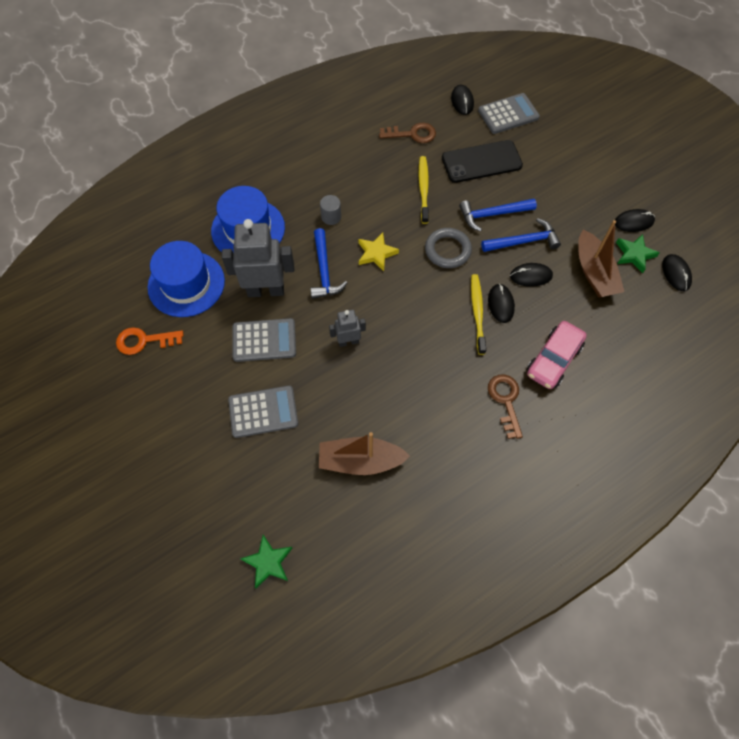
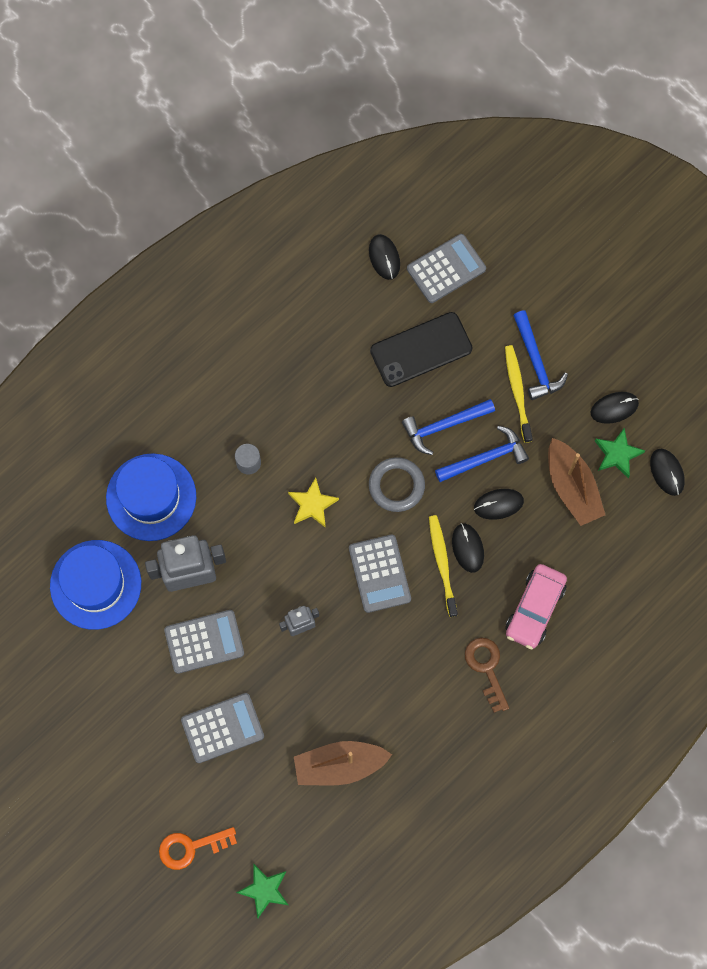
camera: 10 degrees left, 10 degrees up
orange key [116,327,183,355] -> orange key moved to [159,827,237,870]
blue hammer [310,228,348,299] -> blue hammer moved to [513,310,568,400]
brown key [379,123,436,143] -> none
yellow toothbrush [419,156,429,224] -> yellow toothbrush moved to [505,345,533,443]
none -> grey calculator [349,535,411,613]

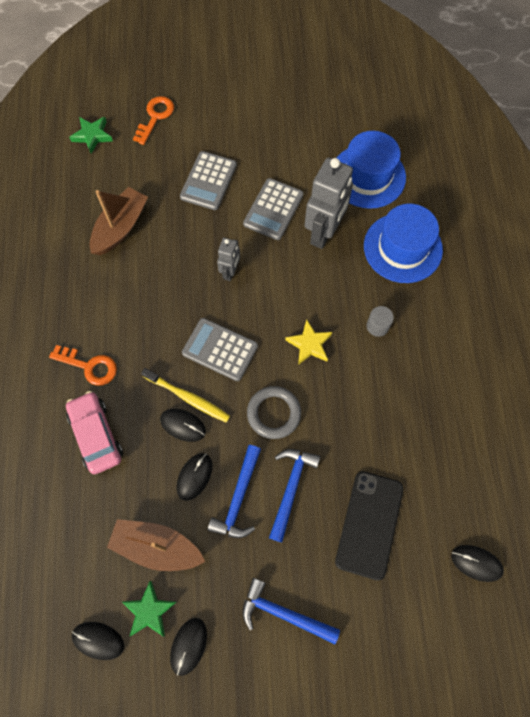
camera: 130 degrees right, 5 degrees down
grey calculator [407,234,486,303] -> none
brown key [465,638,509,713] -> orange key [49,345,117,386]
yellow toothbrush [505,345,533,443] -> none

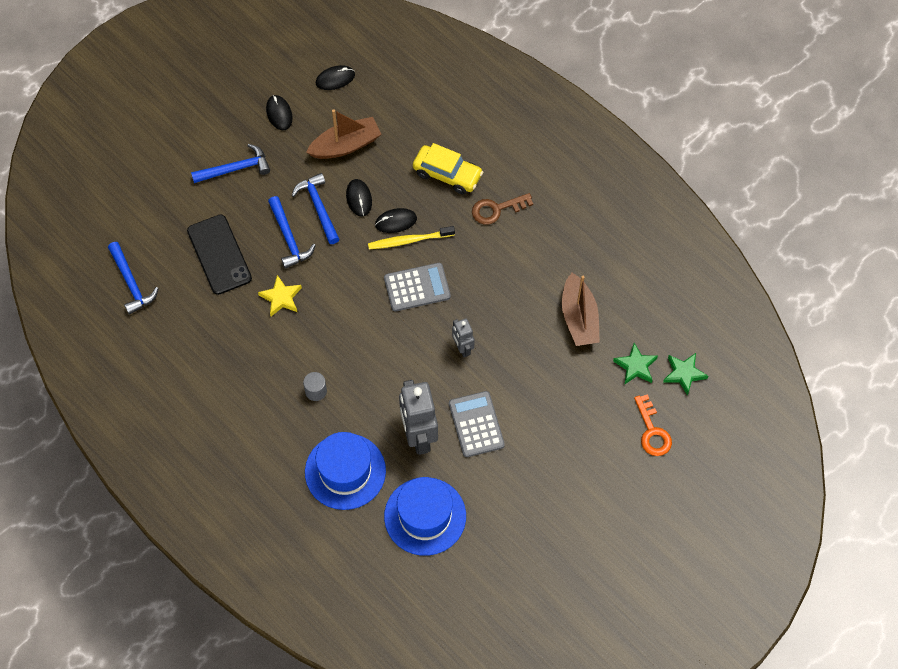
camera: 140 degrees right, 5 degrees down
orange key [49,345,117,386] -> brown key [472,193,533,225]
pink car [66,391,123,474] -> yellow car [413,143,483,194]
green star [122,581,176,637] -> green star moved to [613,343,658,385]
grey calculator [180,151,237,210] -> none
grey ring [247,386,301,439] -> none
yellow star [285,319,332,365] -> yellow star moved to [258,275,302,316]
black mouse [451,545,504,582] -> blue hammer [108,242,159,315]

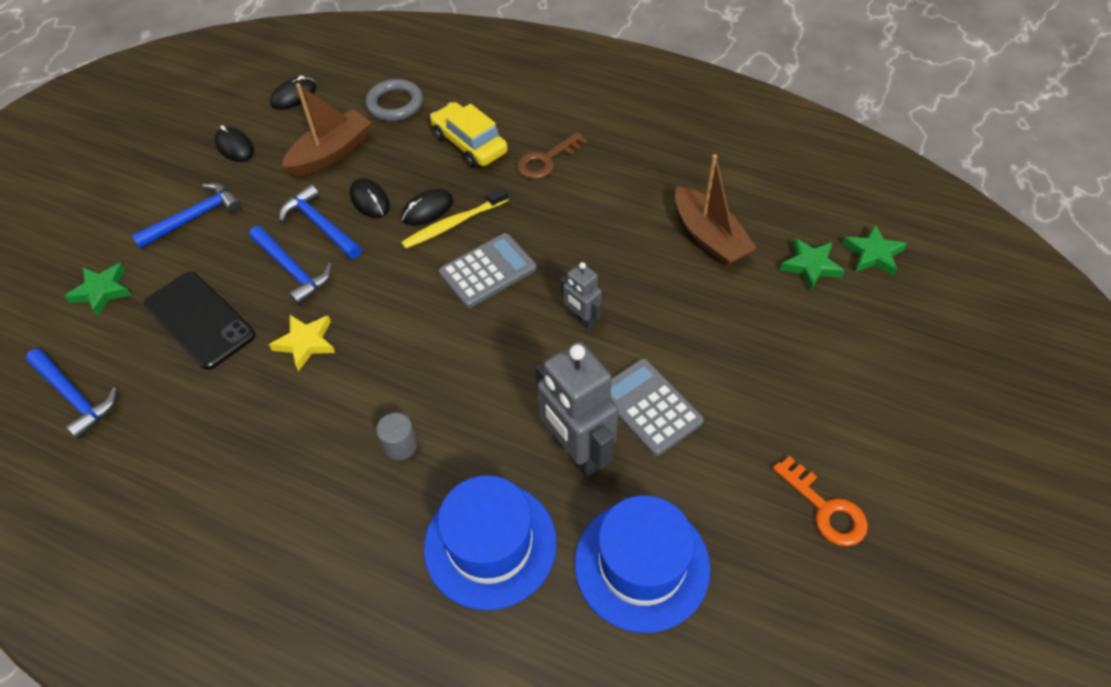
camera: 20 degrees left, 10 degrees down
yellow car [413,143,483,194] -> yellow car turned 135 degrees counterclockwise [430,102,508,168]
orange key [634,394,672,456] -> orange key moved to [773,456,868,546]
none -> green star [65,263,132,317]
none -> grey ring [365,79,423,121]

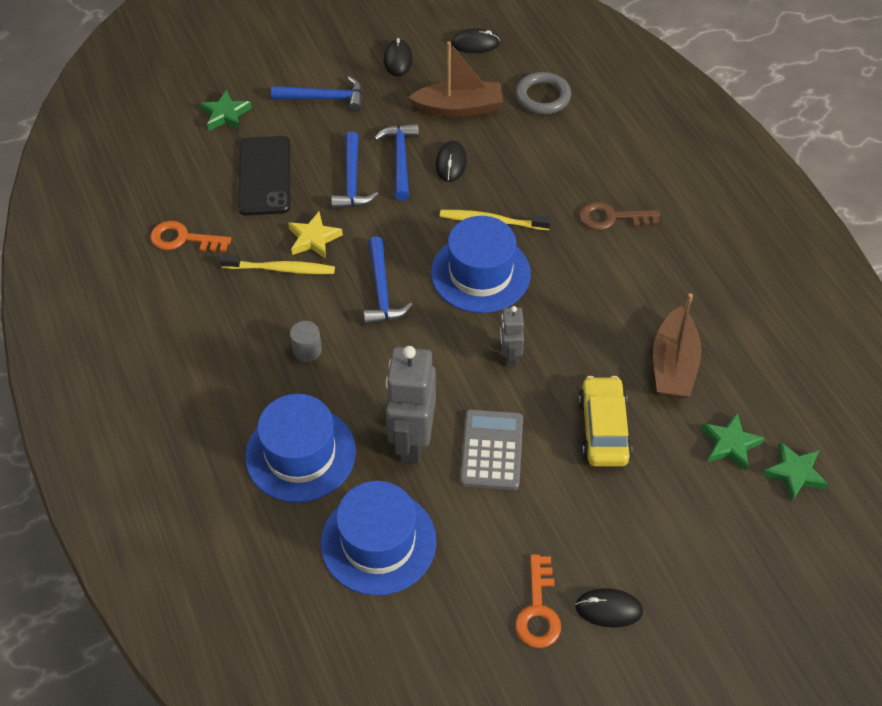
camera: 40 degrees right, 0 degrees up
blue hammer [25,349,117,440] -> blue hammer moved to [363,236,413,325]
black mouse [401,189,453,225] -> black mouse moved to [575,588,643,627]
yellow car [430,102,508,168] -> yellow car moved to [578,376,632,467]
grey calculator [439,233,536,308] -> blue hat [431,216,531,313]
none -> orange key [150,221,231,252]
none -> yellow toothbrush [219,254,335,274]

